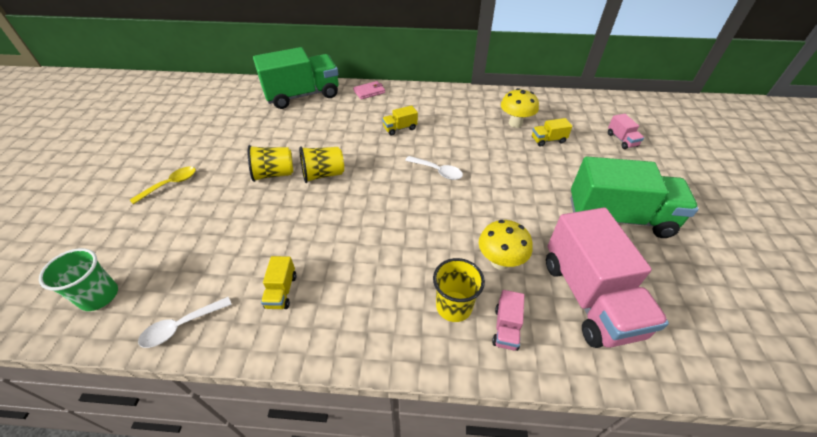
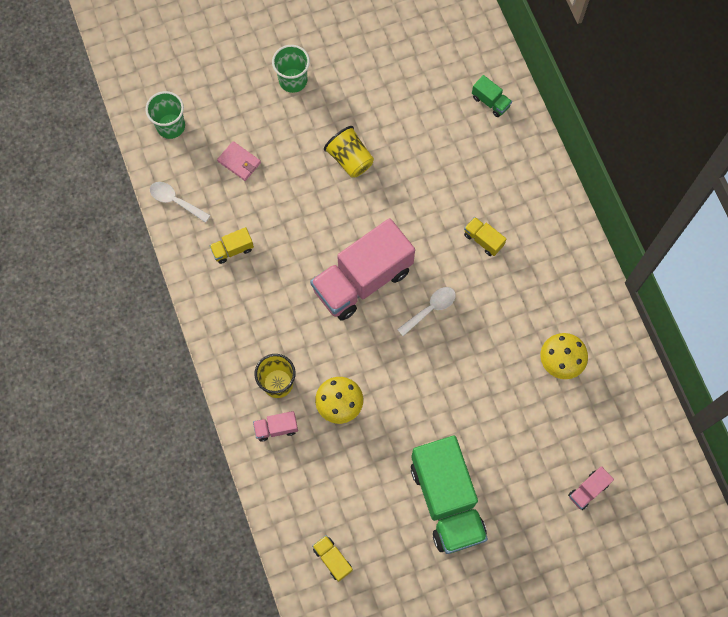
camera: 65 degrees right, 25 degrees up
yellow spoon [130,166,196,204] -> green cup [272,45,310,93]
green truck [253,47,339,109] -> green truck [472,75,512,117], size x0.41
yellow cup [299,146,344,183] -> none
pink wallet [353,81,385,100] -> pink wallet moved to [217,141,261,181]
white spoon [405,156,463,180] -> white spoon turned 135 degrees counterclockwise [397,287,456,336]
yellow truck [532,118,573,147] -> yellow truck moved to [312,535,353,582]
pink truck [546,208,669,348] -> pink truck moved to [310,218,415,321]

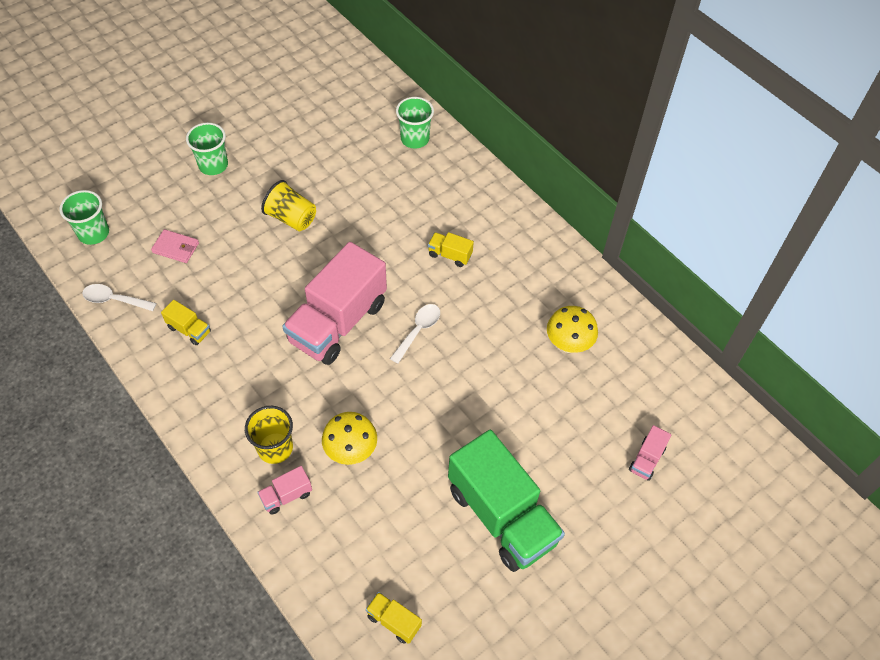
camera: 20 degrees left, 15 degrees down
yellow truck [210,227,254,264] -> yellow truck turned 105 degrees counterclockwise [161,300,211,346]
green truck [472,75,512,117] -> green cup [396,97,434,149]

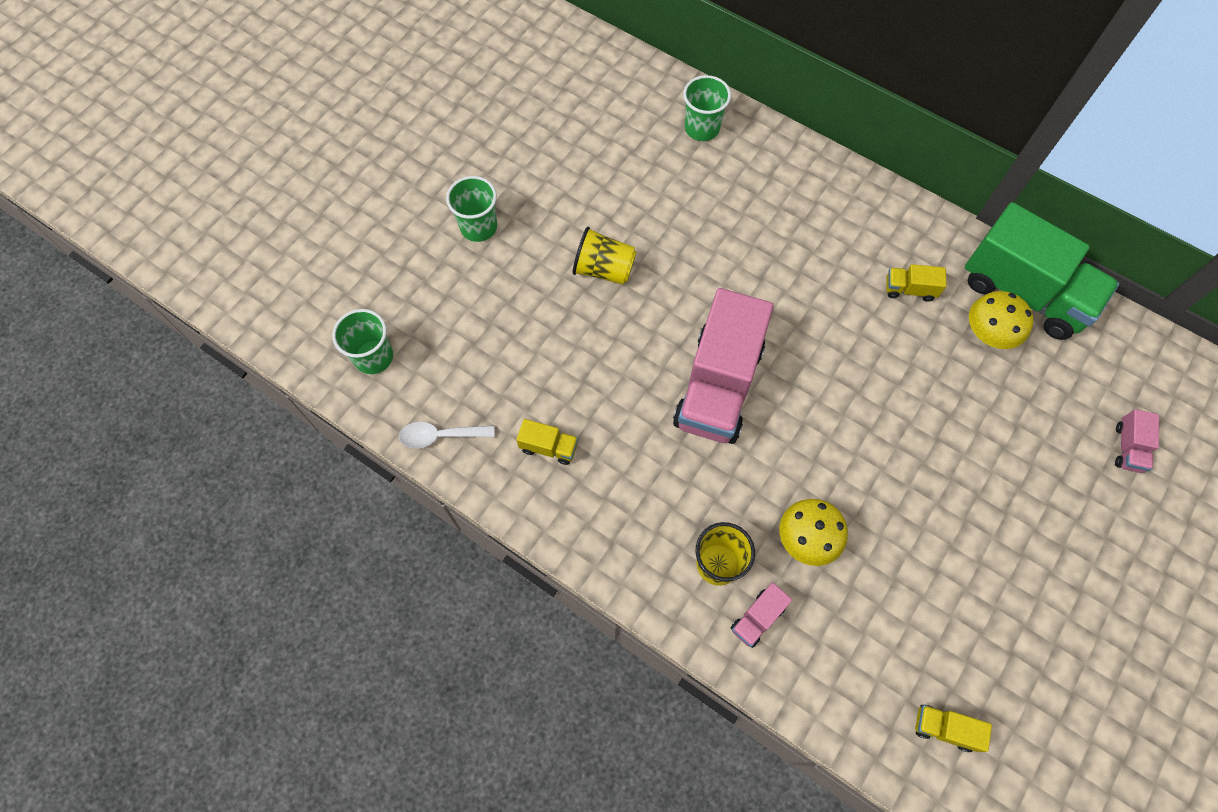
camera: 15 degrees left, 10 degrees up
pink wallet [151,229,199,263] -> none
white spoon [390,304,440,364] -> none
yellow truck [428,232,474,267] -> yellow truck moved to [886,264,947,302]
green truck [448,430,565,572] -> green truck moved to [965,202,1119,340]

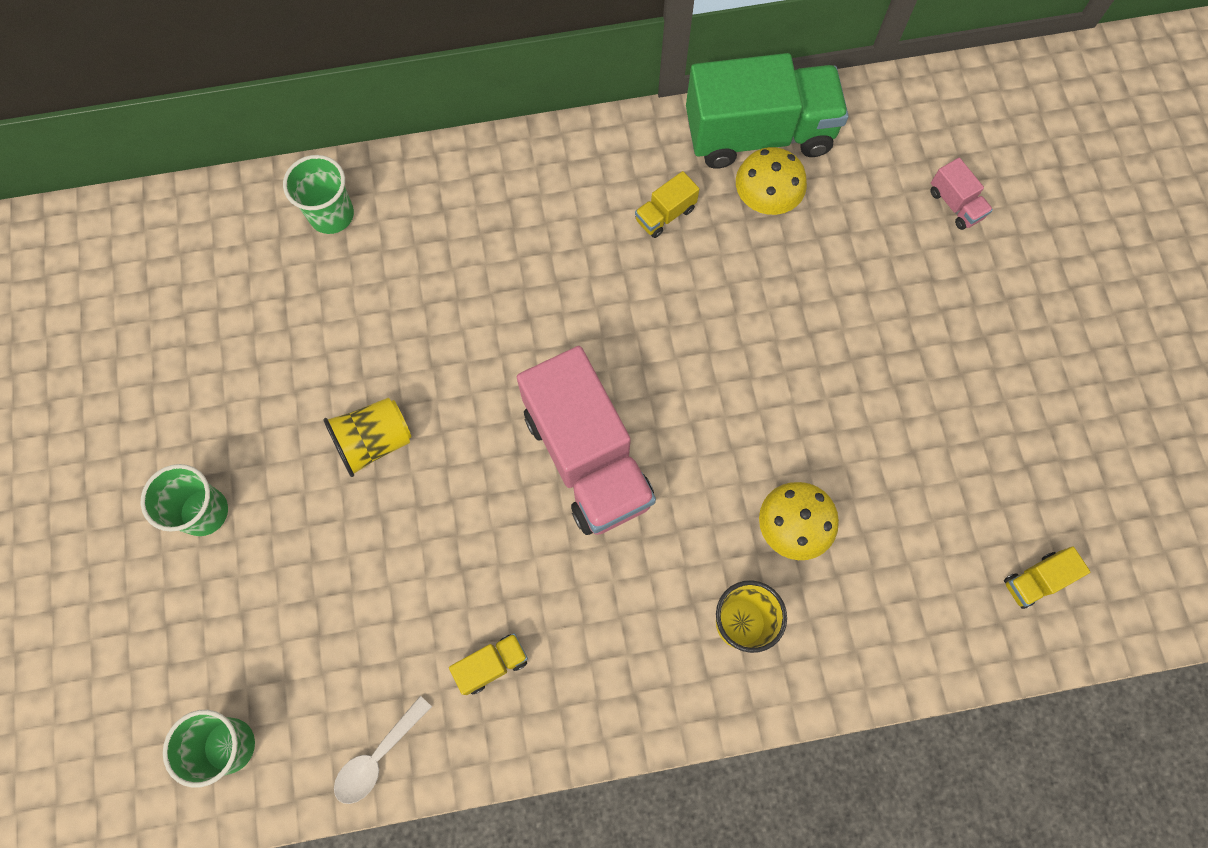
camera: 45 degrees left, 5 degrees up
pink truck [731,582,792,648] -> none

